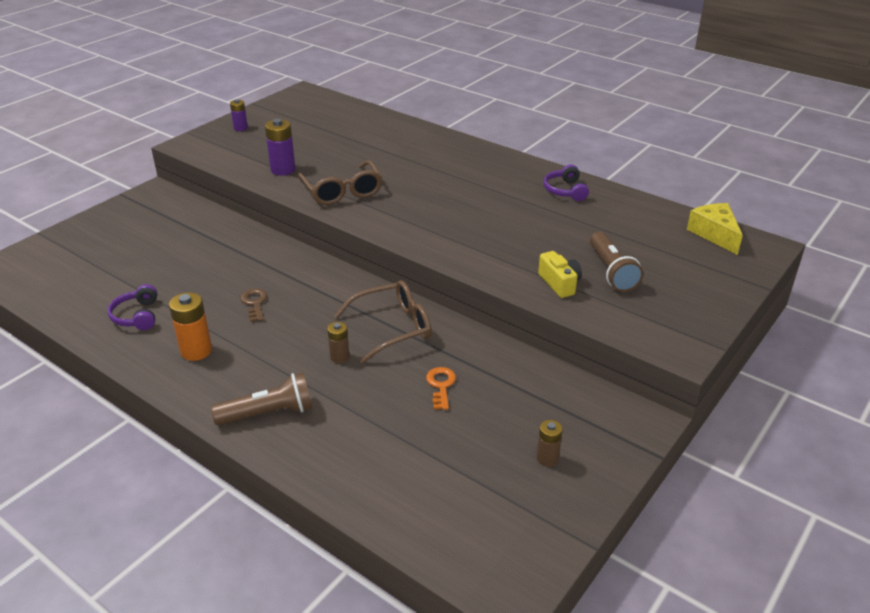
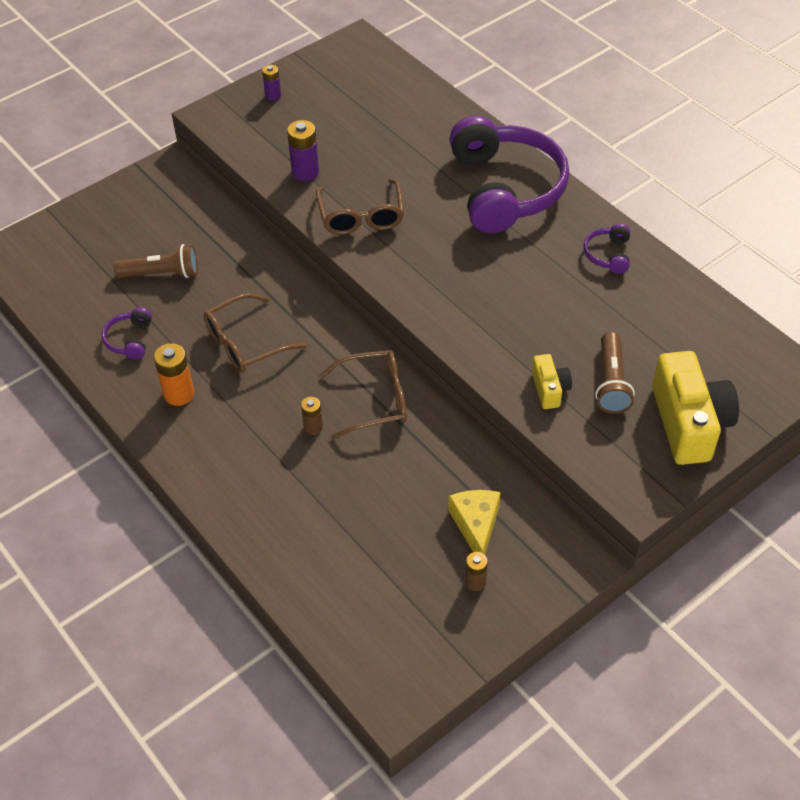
camera: 15 degrees right, 15 degrees up
brown flashlight [211,372,312,425] -> brown flashlight moved to [114,244,198,278]
brown key [240,288,267,322] -> brown glasses [203,293,307,373]
orange key [426,367,456,410] -> none
yellow cheese [687,203,743,255] -> yellow cheese moved to [448,490,501,555]
none -> purple headphones [449,116,569,233]
none -> yellow camera [652,351,739,465]

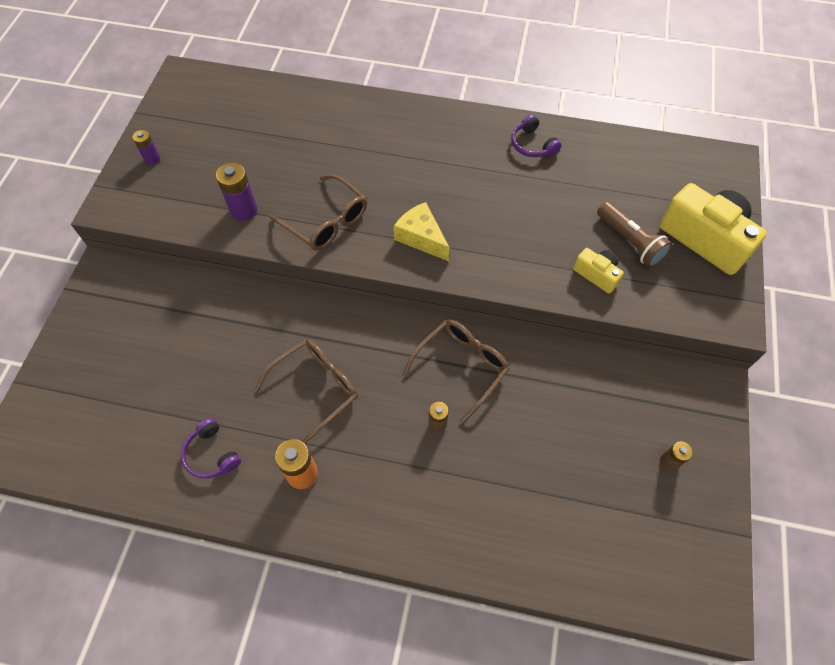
camera: 40 degrees left, 10 degrees up
brown flashlight [114,244,198,278] -> none
brown glasses [203,293,307,373] -> brown glasses turned 150 degrees counterclockwise [254,339,358,443]
yellow cheese [448,490,501,555] -> yellow cheese moved to [394,202,450,261]
purple headphones [449,116,569,233] -> none

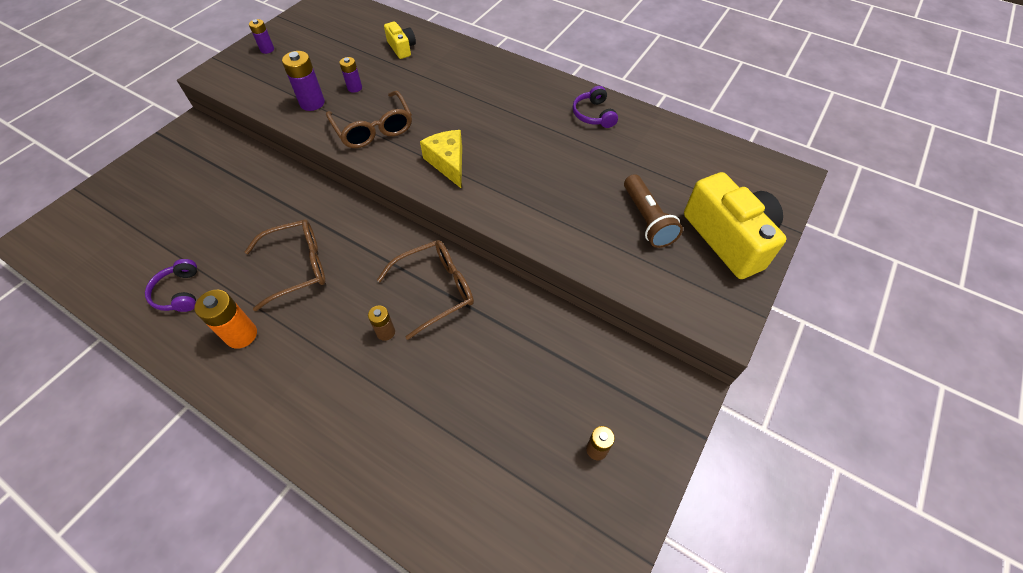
camera: 20 degrees right, 5 degrees down
yellow camera [573,248,624,293] -> yellow camera moved to [384,21,416,59]
none -> purple battery [339,57,362,93]

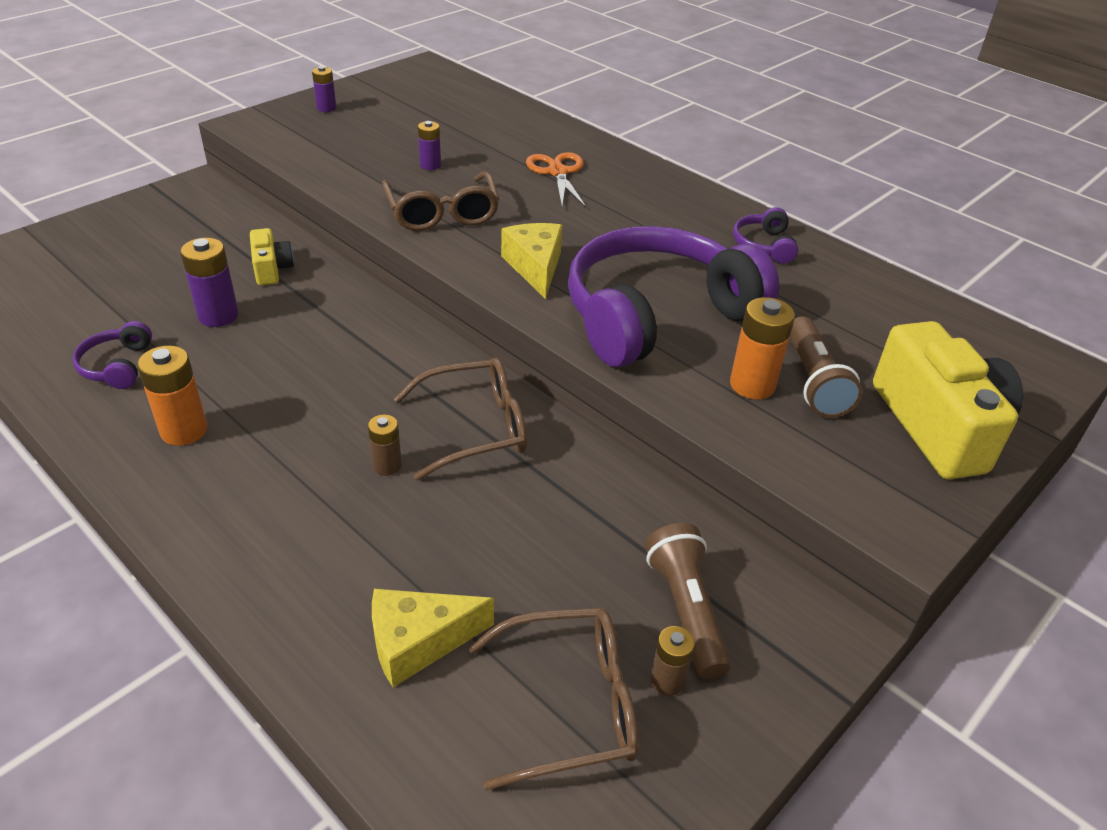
camera: 10 degrees right, 15 degrees down
brown glasses [244,219,325,311] -> brown glasses moved to [468,608,639,791]
purple battery [282,51,325,111] -> purple battery moved to [180,238,238,327]
yellow camera [384,21,416,59] -> yellow camera moved to [250,228,294,285]
none -> yellow cheese [372,589,494,687]
none -> orange scissors [526,152,587,208]
none -> purple headphones [568,226,779,367]
none -> brown flashlight [645,523,731,679]
none -> orange battery [730,297,795,399]

